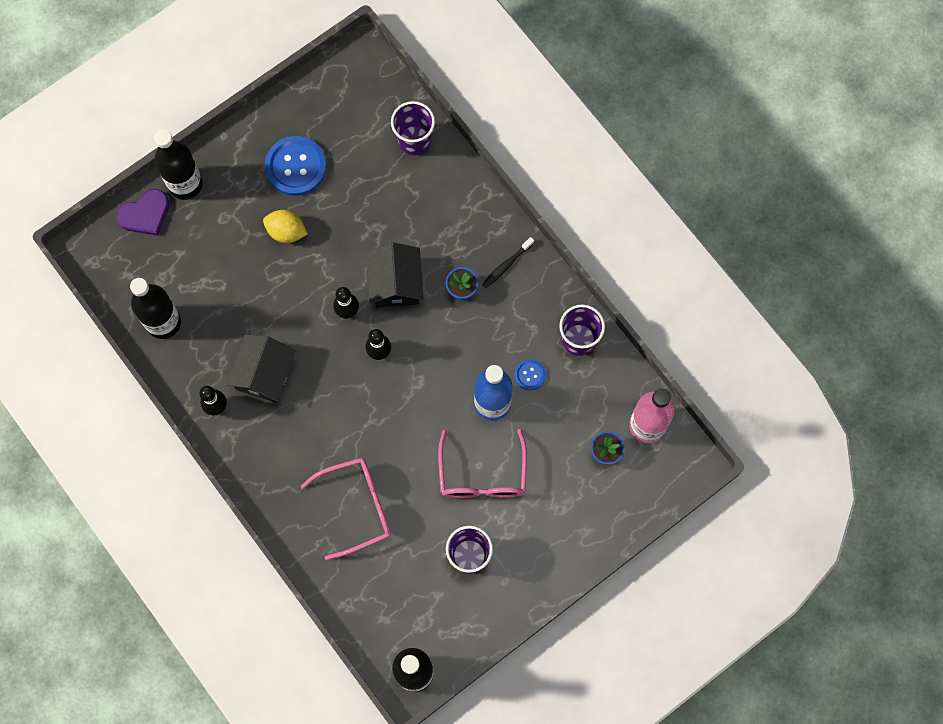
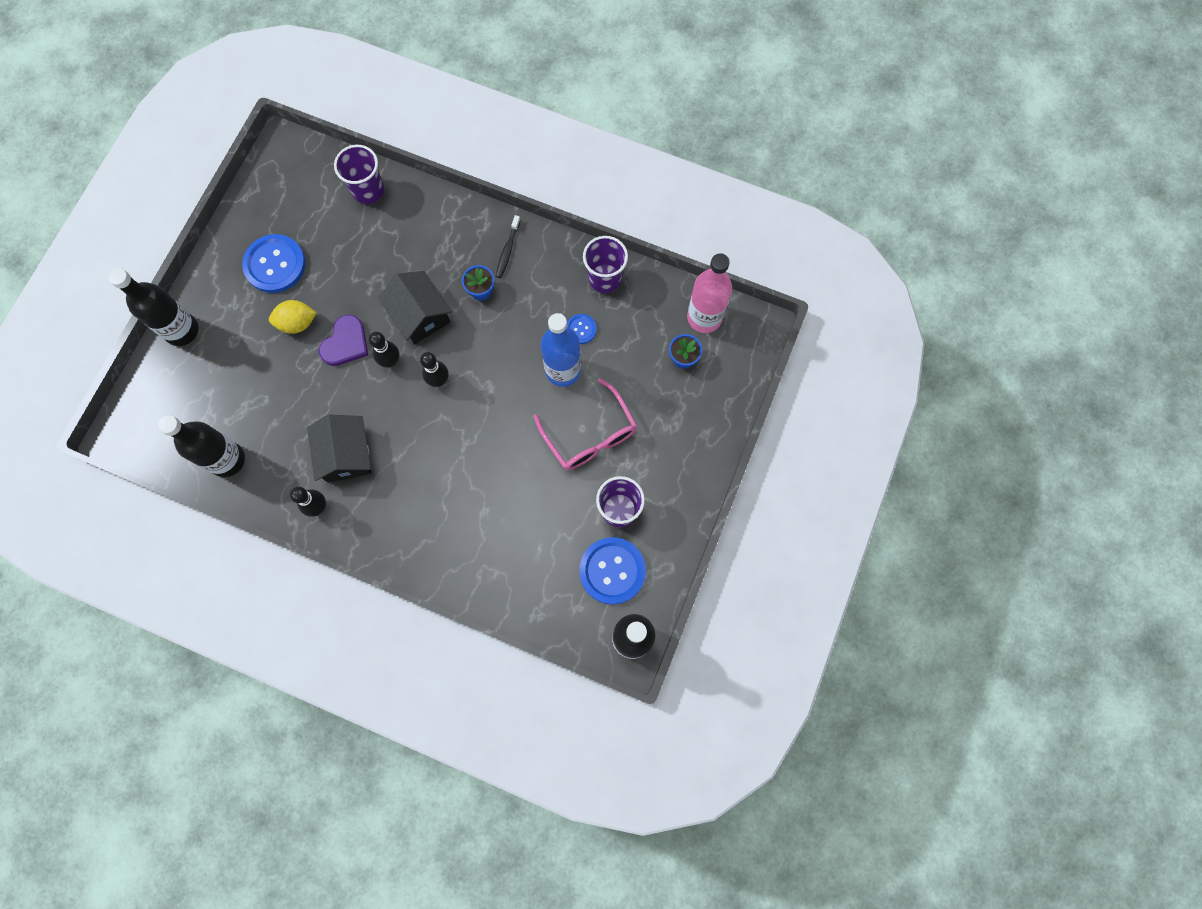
camera: 30 degrees left, 0 degrees up
purple heart [116,189,169,236] -> purple heart moved to [319,315,368,366]
pink glasses [300,458,391,560] -> none
none -> blue button [579,537,646,605]

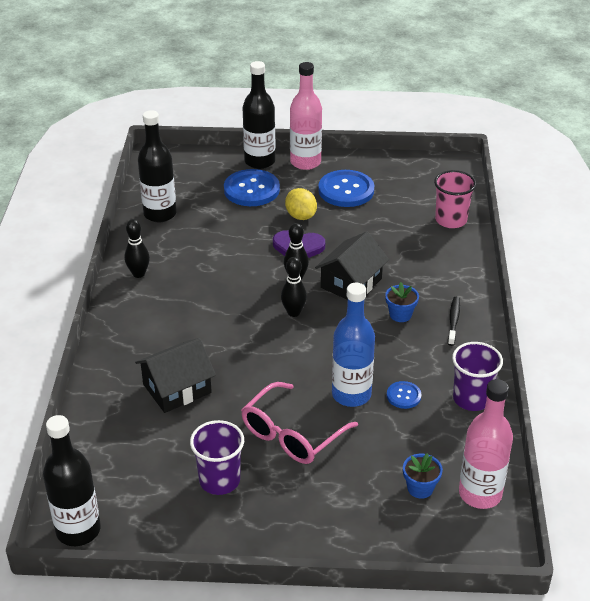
camera: 70 degrees right, 35 degrees down
black house [307,414,371,483] -> black house moved to [135,338,216,413]
purple cup [334,145,384,204] -> pink cup [434,170,476,228]
black toothbrush [496,215,521,278] -> black toothbrush turned 105 degrees clockwise [448,297,460,346]
blue button [579,537,646,605] -> blue button moved to [224,169,280,206]
none -> pink bottle [290,62,322,170]

